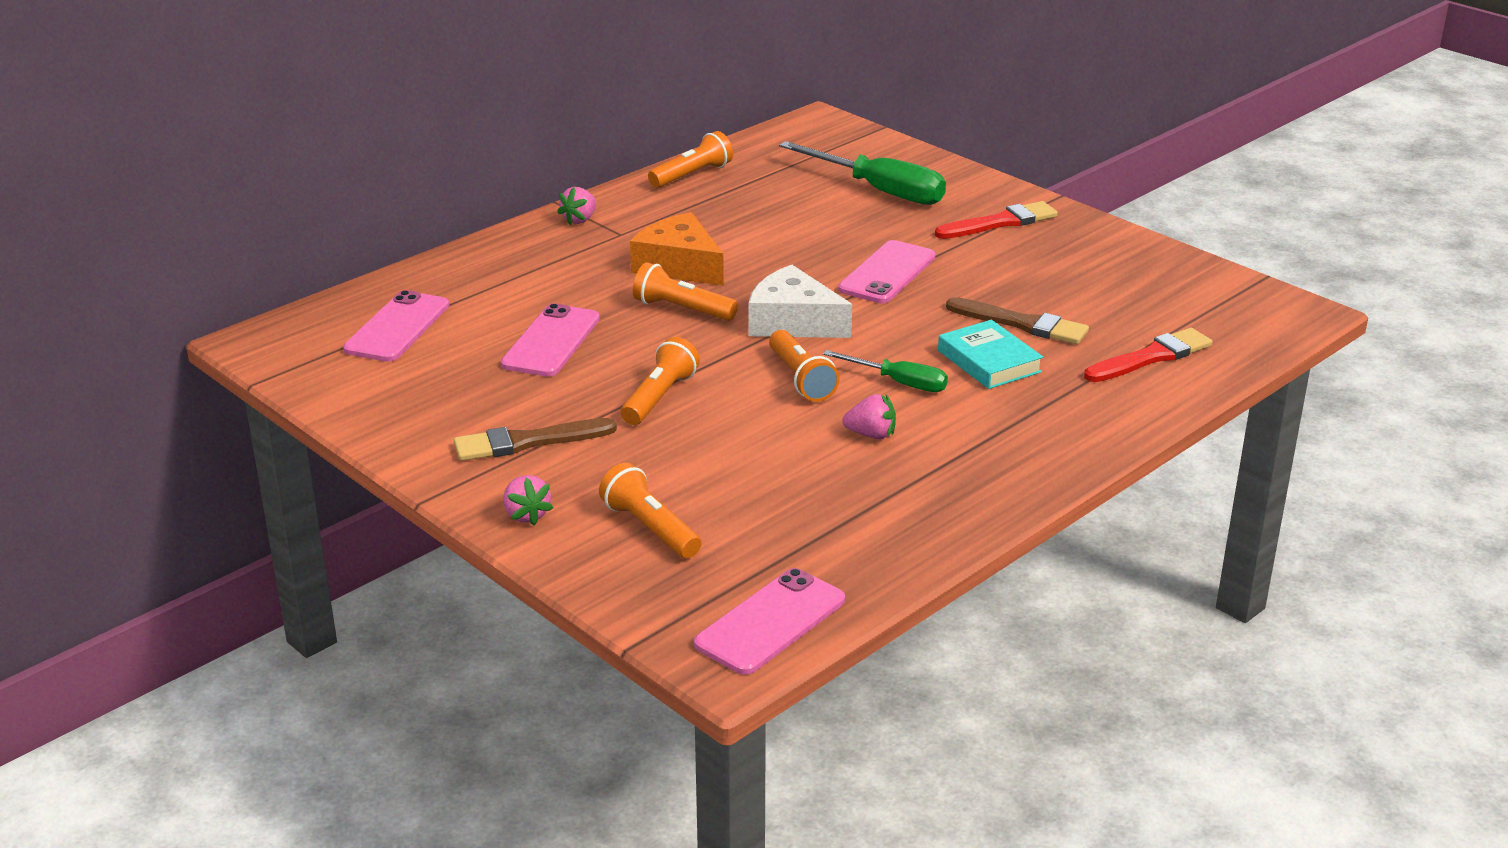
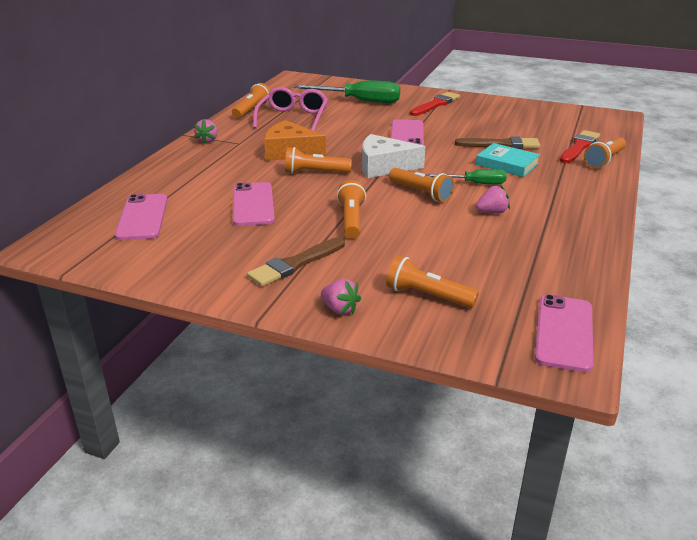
camera: 25 degrees left, 0 degrees up
none -> pink glasses [253,87,328,131]
none -> orange flashlight [584,137,626,168]

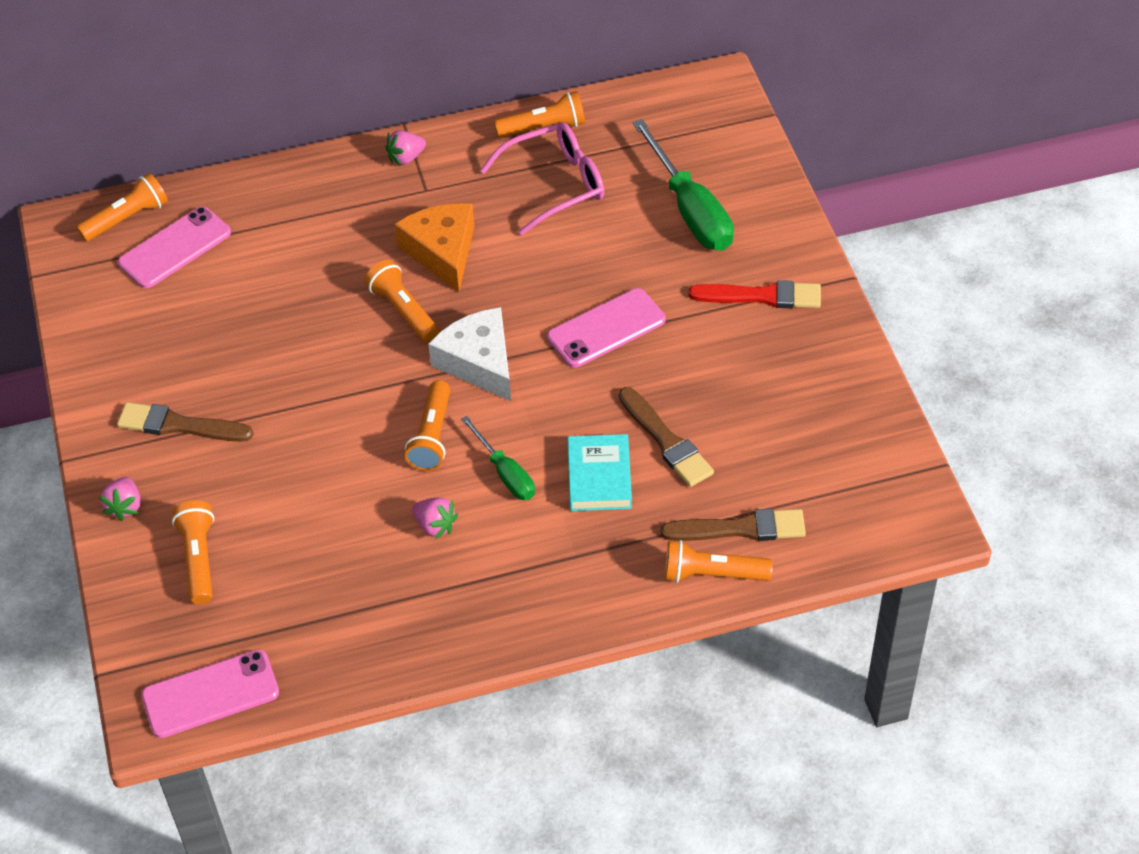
camera: 55 degrees right, 20 degrees up
pink phone [233,182,275,226] -> none
orange flashlight [337,180,366,239] -> orange flashlight moved to [76,173,168,242]
red brush [560,130,600,163] -> brown brush [661,509,806,541]

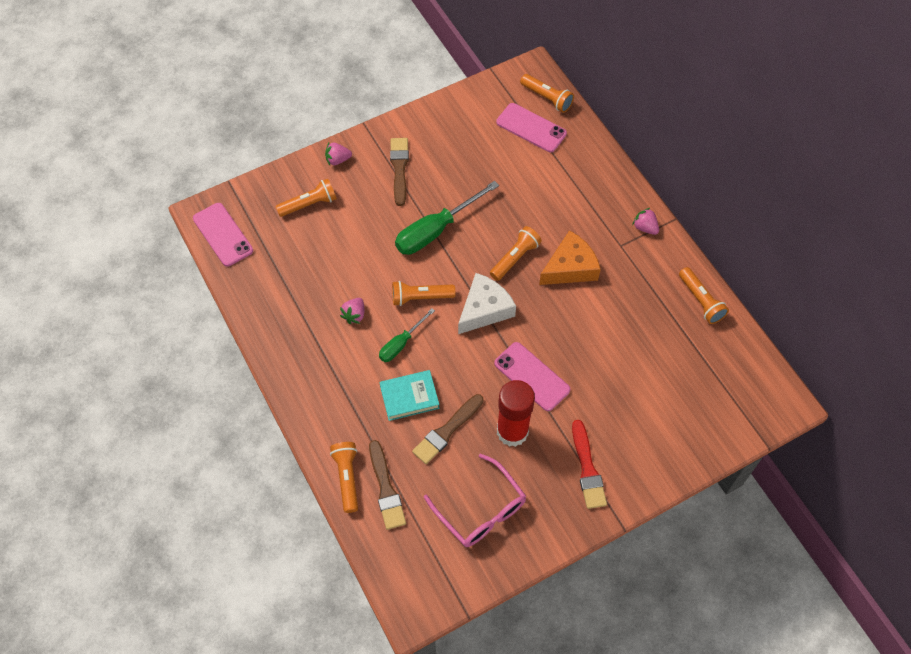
camera: 75 degrees right, 10 degrees up
pink glasses [480,122,604,235] -> pink glasses moved to [424,453,526,547]
green screwdriver [633,119,734,251] -> green screwdriver moved to [395,181,499,255]
none -> red glue stick [497,380,535,447]

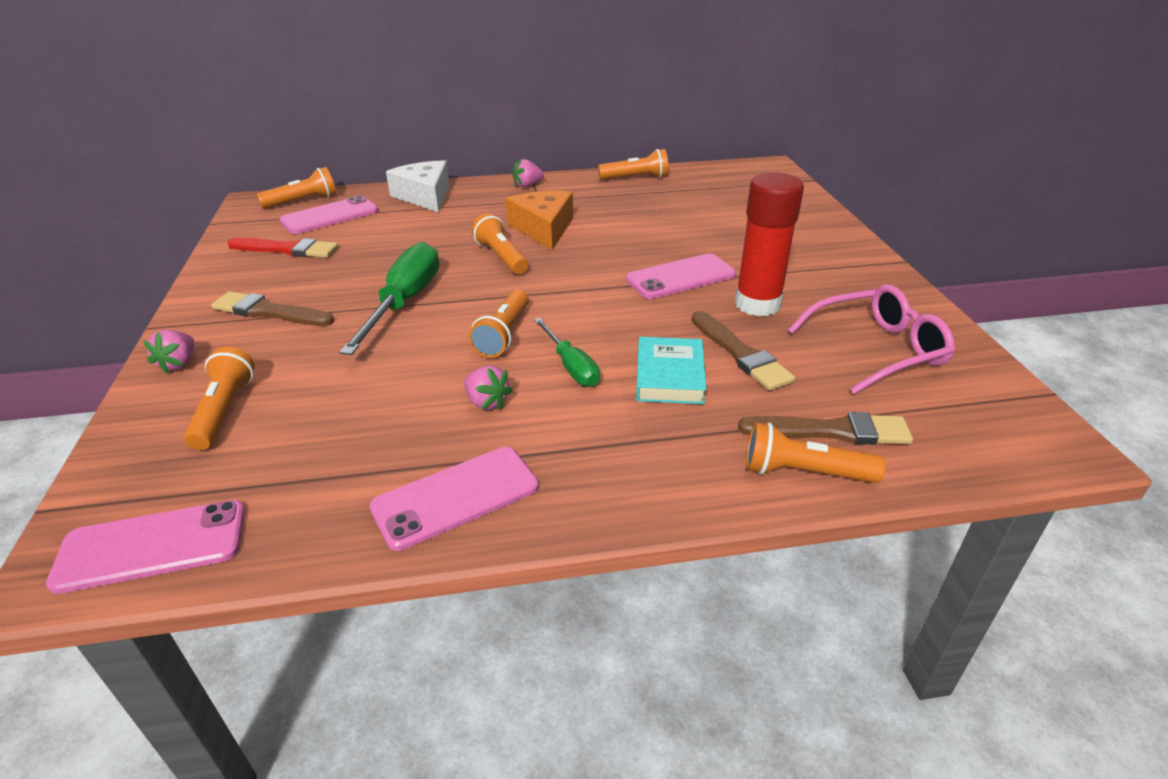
camera: 70 degrees left, 25 degrees down
green screwdriver [395,181,499,255] -> green screwdriver turned 150 degrees counterclockwise [339,242,439,355]
white cheese [458,273,516,334] -> white cheese moved to [386,160,450,213]
red brush [572,420,607,509] -> red brush moved to [227,238,338,258]
none -> pink phone [369,447,539,551]

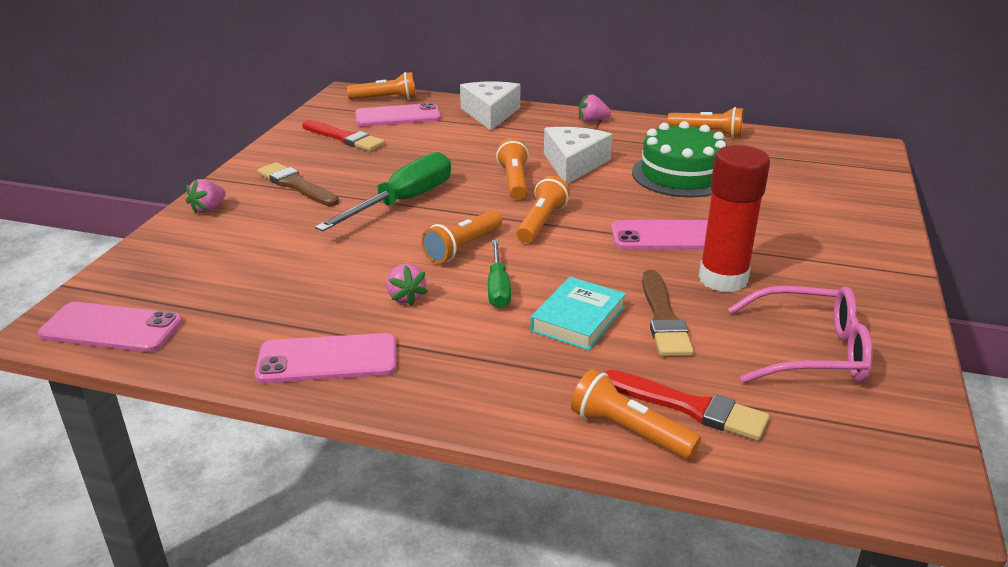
camera: 25 degrees right, 5 degrees down
orange flashlight [184,347,255,450] -> orange flashlight moved to [516,176,570,243]
orange cheese [505,191,573,250] -> white cheese [544,127,612,184]
brown brush [738,412,913,445] -> red brush [604,370,770,441]
none -> green cake [632,121,727,198]

